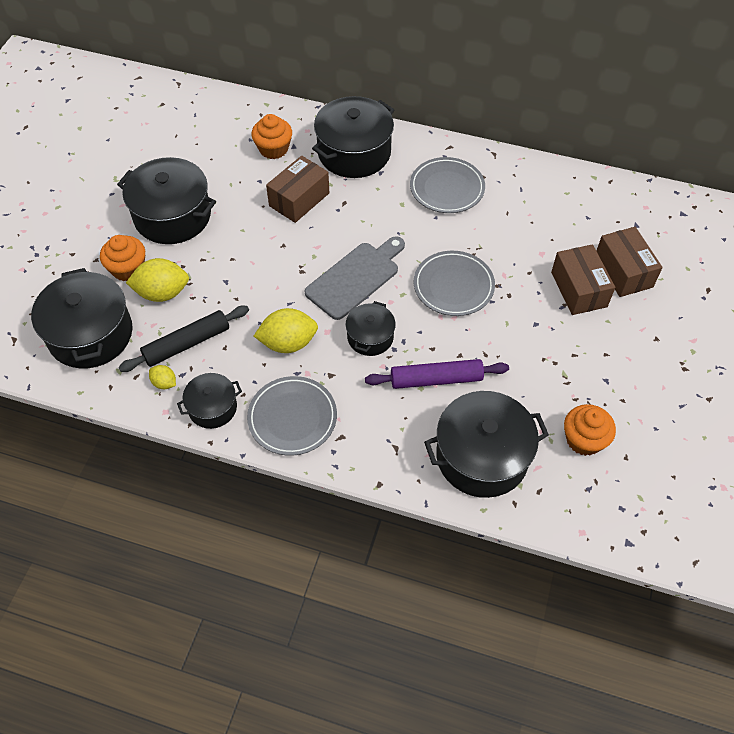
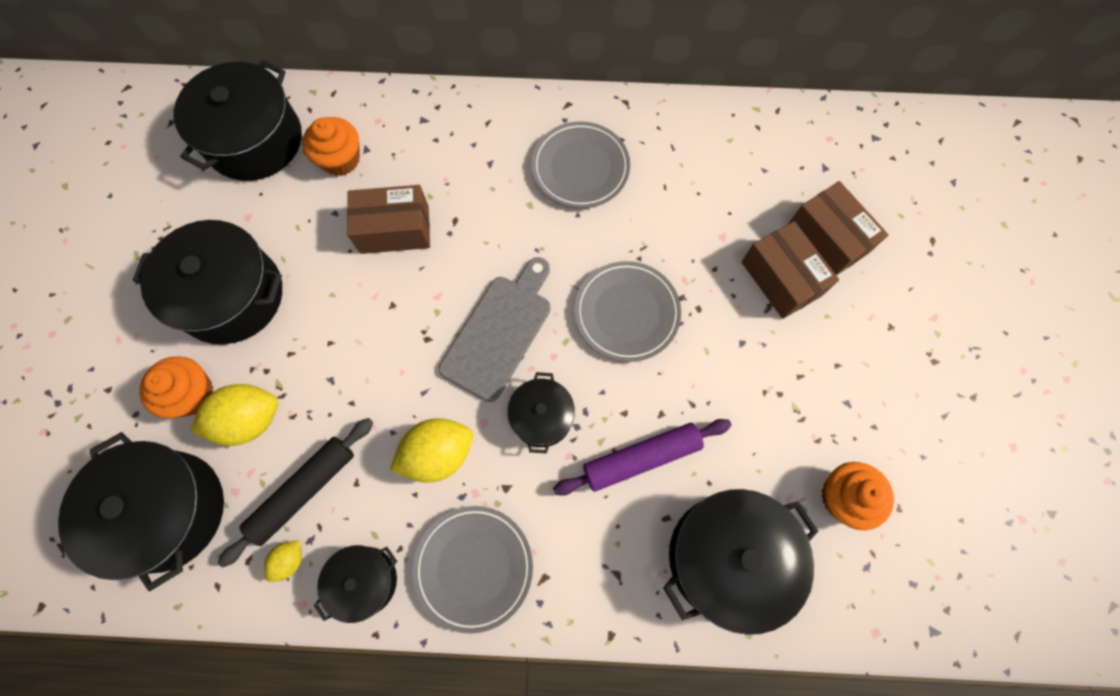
camera: 15 degrees left, 15 degrees up
yellow lemon [149,365,176,389] -> yellow lemon turned 75 degrees counterclockwise [264,540,302,582]
brown box [266,156,329,223] -> brown box turned 60 degrees clockwise [347,185,430,254]
black pot [312,96,394,178] -> black pot moved to [174,60,302,181]

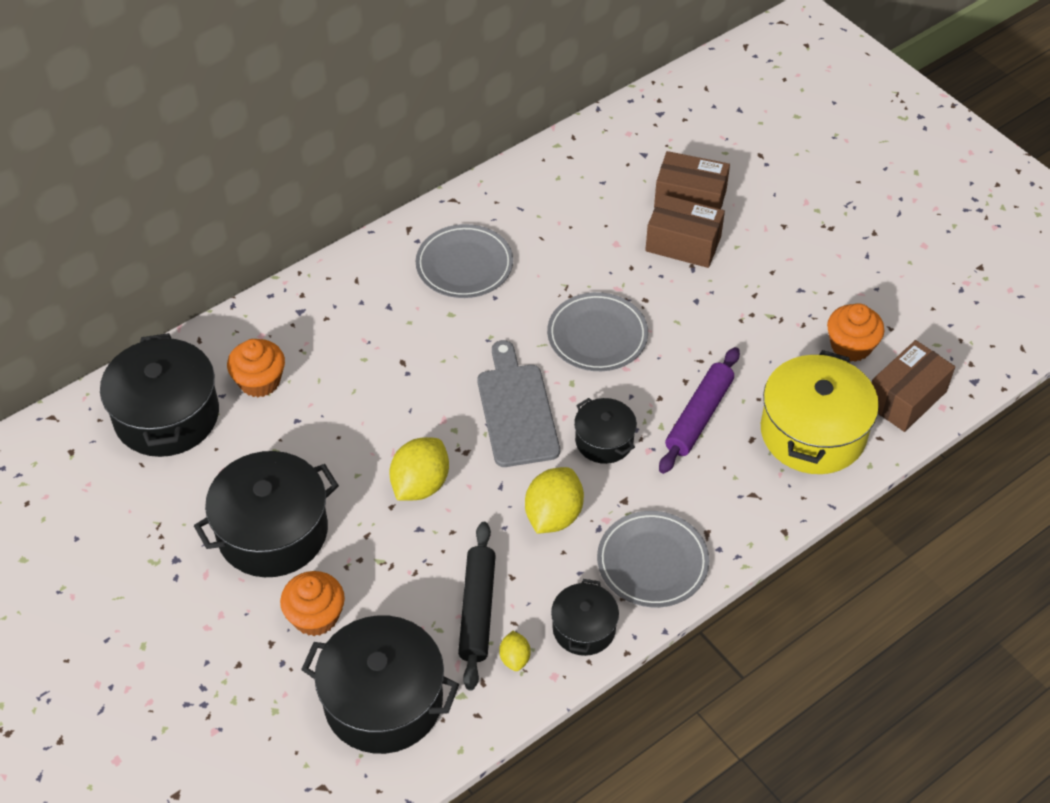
camera: 40 degrees left, 20 degrees down
yellow lemon [191,384,278,446] -> yellow lemon moved to [389,437,449,501]
brown box [347,185,430,254] -> brown box moved to [871,340,955,432]
black pot [663,489,819,635] -> yellow pot [761,350,879,474]

